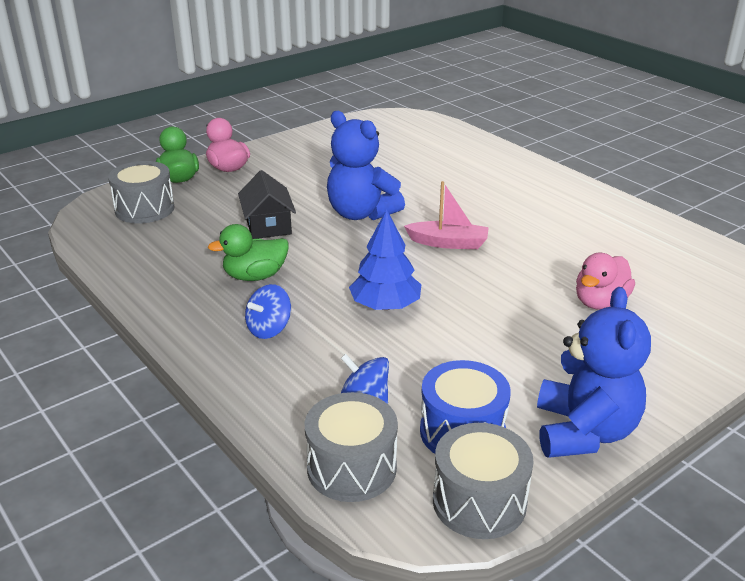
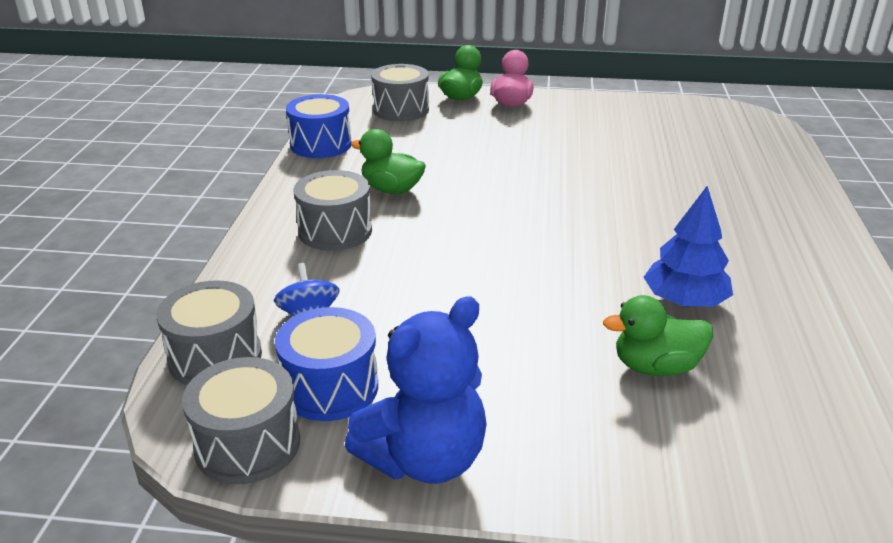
camera: 45 degrees right, 0 degrees up
black house [238,170,296,239] -> none
blue spinning top [245,284,291,339] -> grey drum [294,170,372,251]
blue teddy bear [327,111,405,220] -> none
blue tree [349,209,421,310] -> blue tree moved to [644,186,733,307]
pink boat [404,181,489,249] -> none
pink duck [576,253,635,310] -> green duck [603,295,713,376]
none -> blue drum [286,94,351,158]

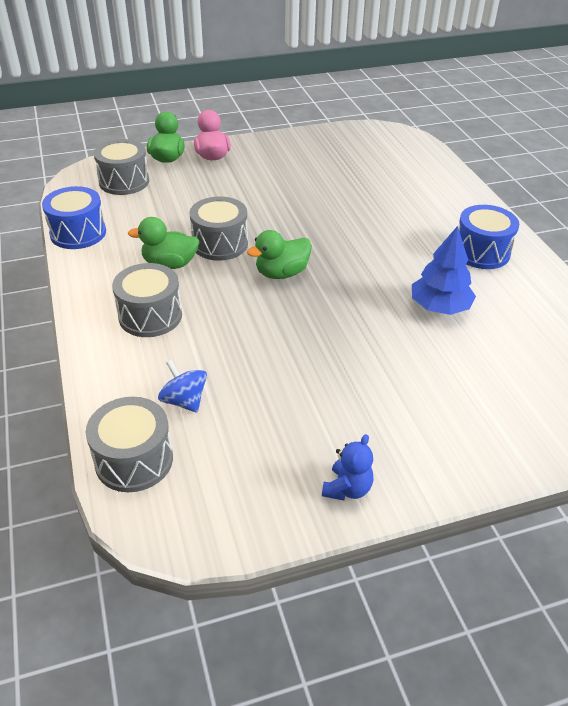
camera: 25 degrees left, 10 degrees up
grey drum [182,357,300,484] -> grey drum moved to [189,196,248,261]
blue drum [275,307,378,421] -> blue drum moved to [458,205,519,269]
blue teddy bear [345,296,487,484] -> blue teddy bear [322,434,373,500], size x0.50
green duck [603,295,713,376] -> green duck moved to [247,230,312,279]

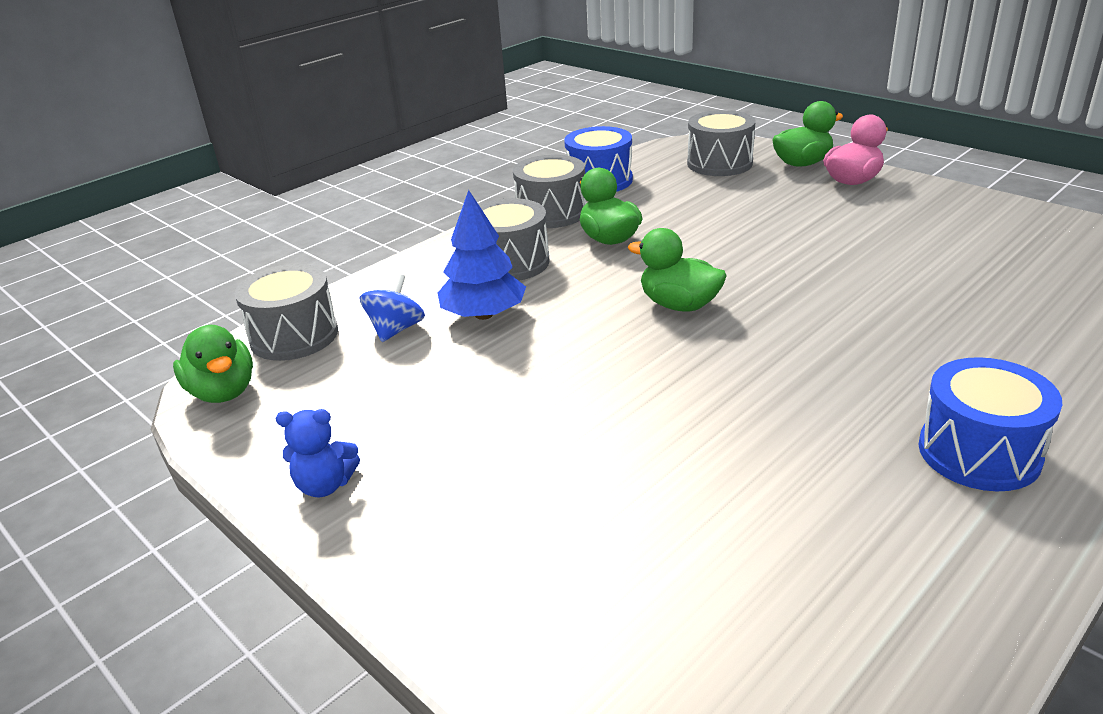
camera: 65 degrees right, 10 degrees down
grey drum [189,196,248,261] -> grey drum moved to [513,155,586,228]
blue tree [412,226,476,315] -> blue tree moved to [438,190,526,320]
none -> green duck [173,325,253,403]

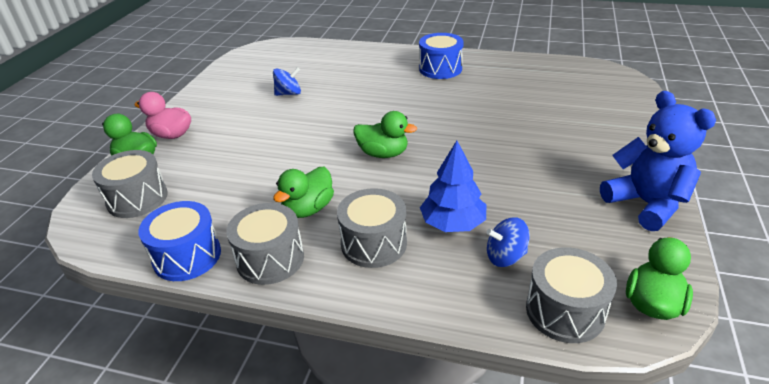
camera: 120 degrees left, 5 degrees up
blue teddy bear [275,409,360,497] -> blue teddy bear [600,91,716,231], size x2.00
green duck [628,228,727,312] -> green duck turned 75 degrees counterclockwise [353,111,417,158]
none -> blue spinning top [273,67,301,96]

